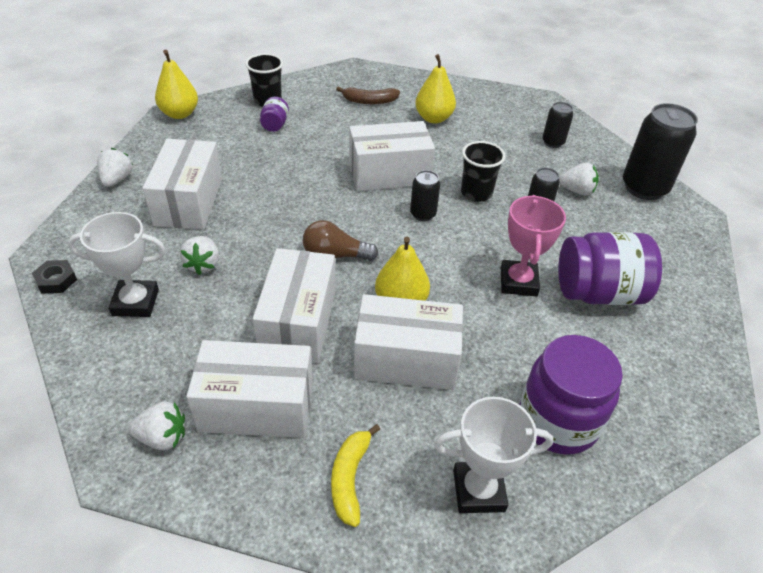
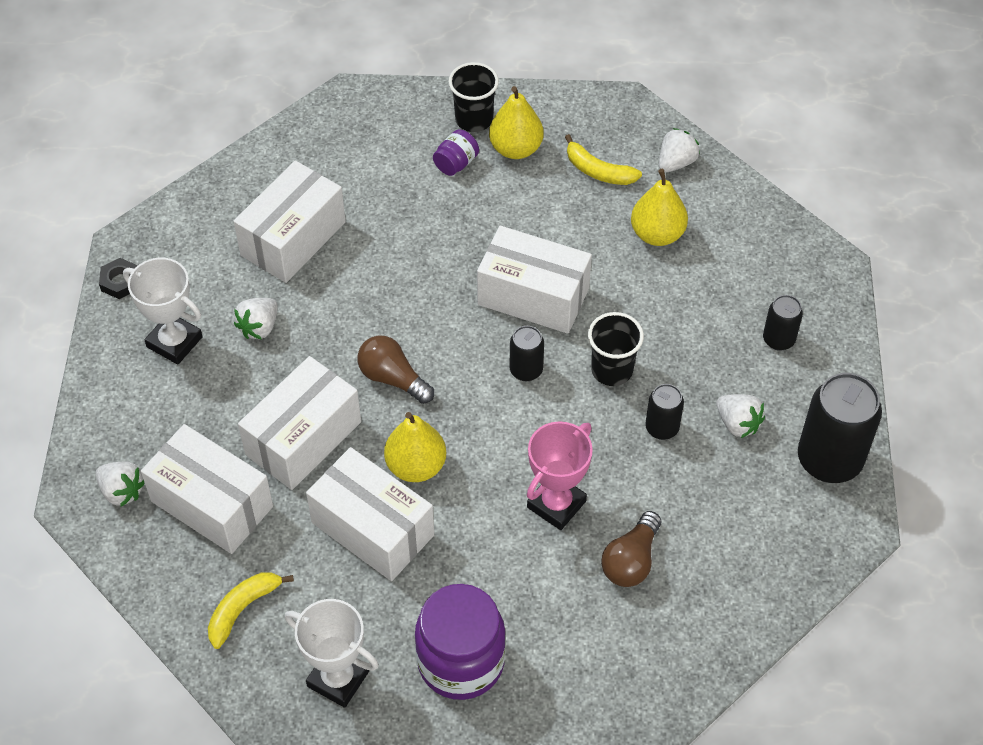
camera: 35 degrees right, 10 degrees up
white strawberry [97,148,133,187] -> white strawberry moved to [659,128,700,172]
yellow pear [155,50,198,119] -> yellow pear moved to [489,86,543,159]
brown banana [336,86,400,104] -> yellow banana [565,134,642,185]
purple jar [558,232,662,305] -> brown light bulb [601,511,661,587]

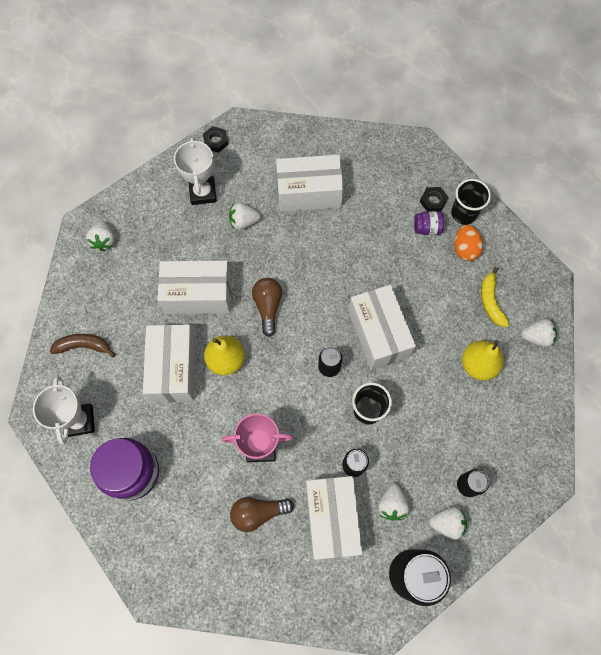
camera: 50 degrees right, 15 degrees up
white box [141,424,273,554] -> white box moved to [306,476,362,560]
yellow banana [208,572,294,649] -> brown banana [50,334,115,358]
yellow pear [489,86,543,159] -> orange egg [454,225,483,261]
none -> black nut [420,187,448,212]
none -> white strawberry [429,507,467,540]

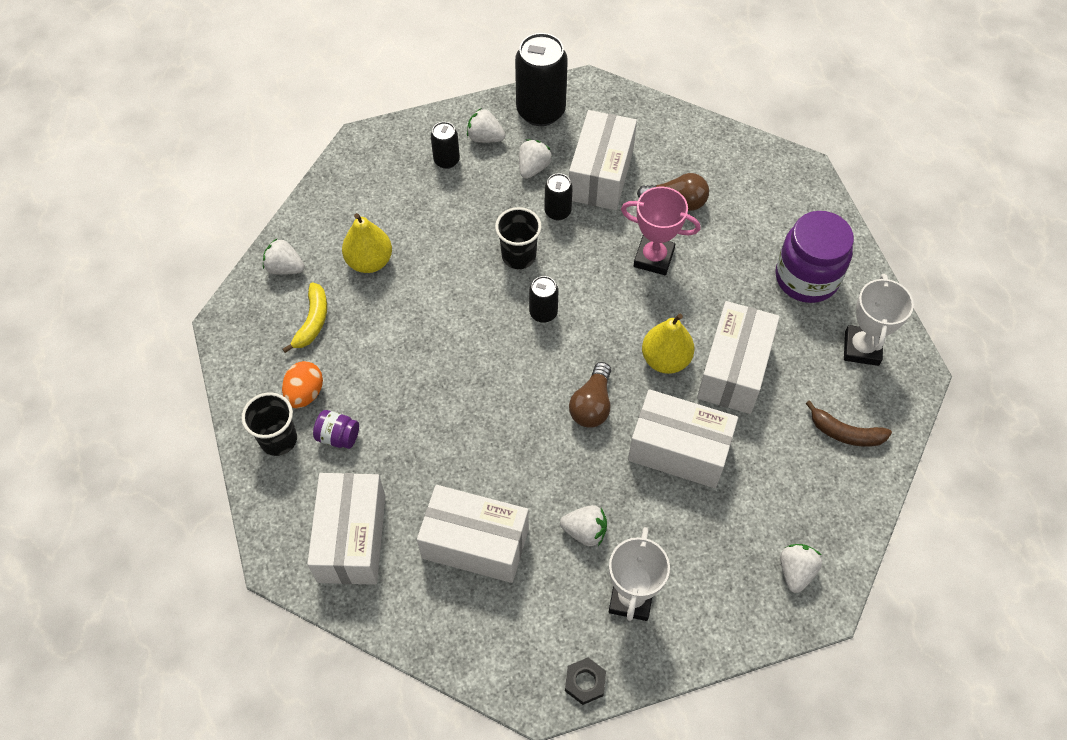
camera: 160 degrees left, 10 degrees down
white box [348,285,416,370] -> white box moved to [307,473,386,585]
black nut [420,187,448,212] -> none

